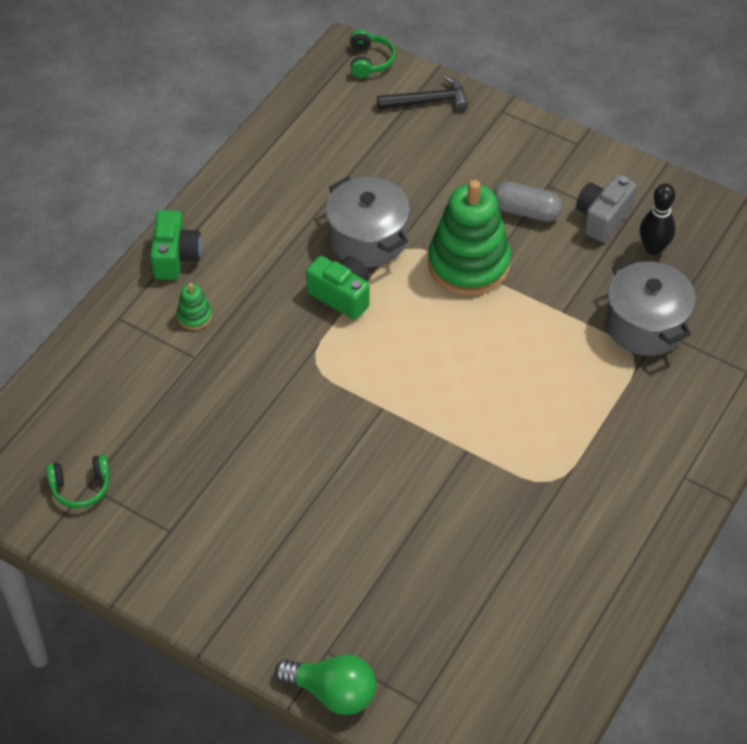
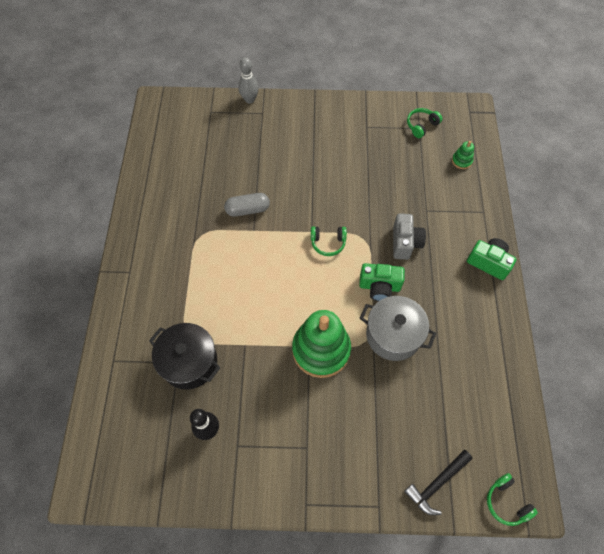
camera: 150 degrees right, 10 degrees up
green camera [150,210,202,280] -> green camera turned 150 degrees clockwise [467,238,517,280]
green stacking toy [176,283,212,330] -> green stacking toy moved to [452,141,474,169]
green light bulb [275,655,376,715] -> grey bowling pin [238,57,259,104]
grey capsule [493,182,563,222] -> grey capsule moved to [224,193,270,217]
grey camera [576,175,637,243] -> grey camera moved to [393,213,426,260]
grey pot [605,259,696,356] -> black pot [149,323,221,390]
none -> green headphones [311,226,347,256]

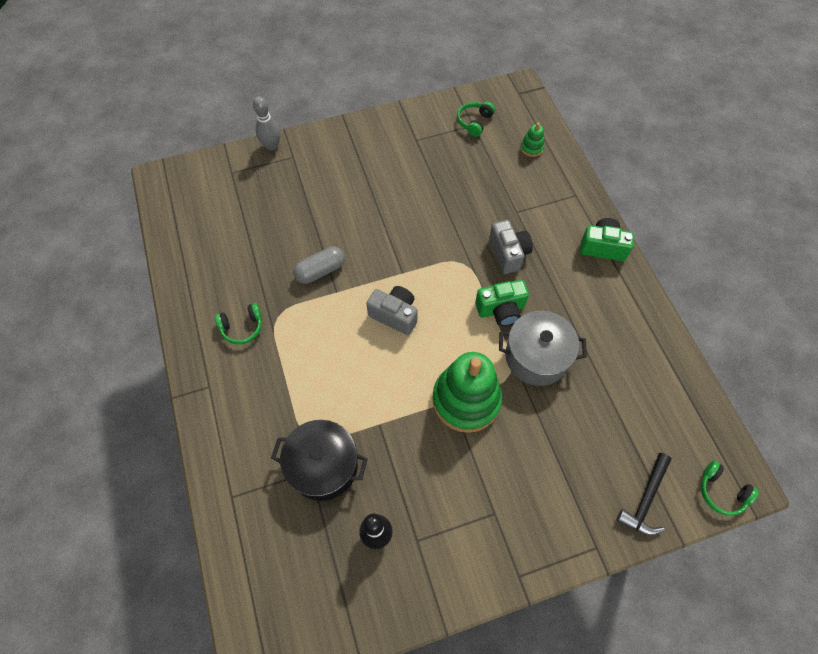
camera: 20 degrees left, 0 degrees up
green headphones [311,226,347,256] -> green headphones moved to [215,303,262,344]
none -> grey camera [366,286,418,335]

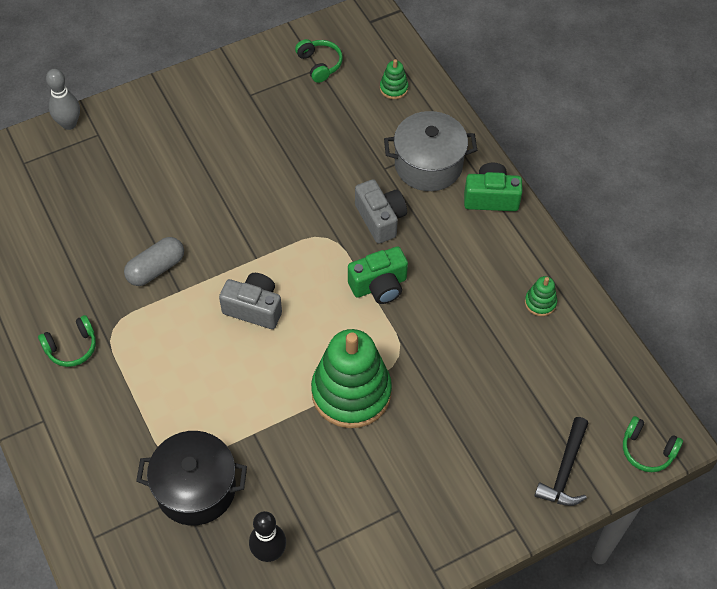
camera: 10 degrees left, 5 degrees down
green headphones [457,102,495,137] -> green headphones turned 135 degrees clockwise [295,39,343,83]
grey pot [499,311,587,386] -> grey pot moved to [384,111,477,191]
none -> green stacking toy [525,276,557,316]

